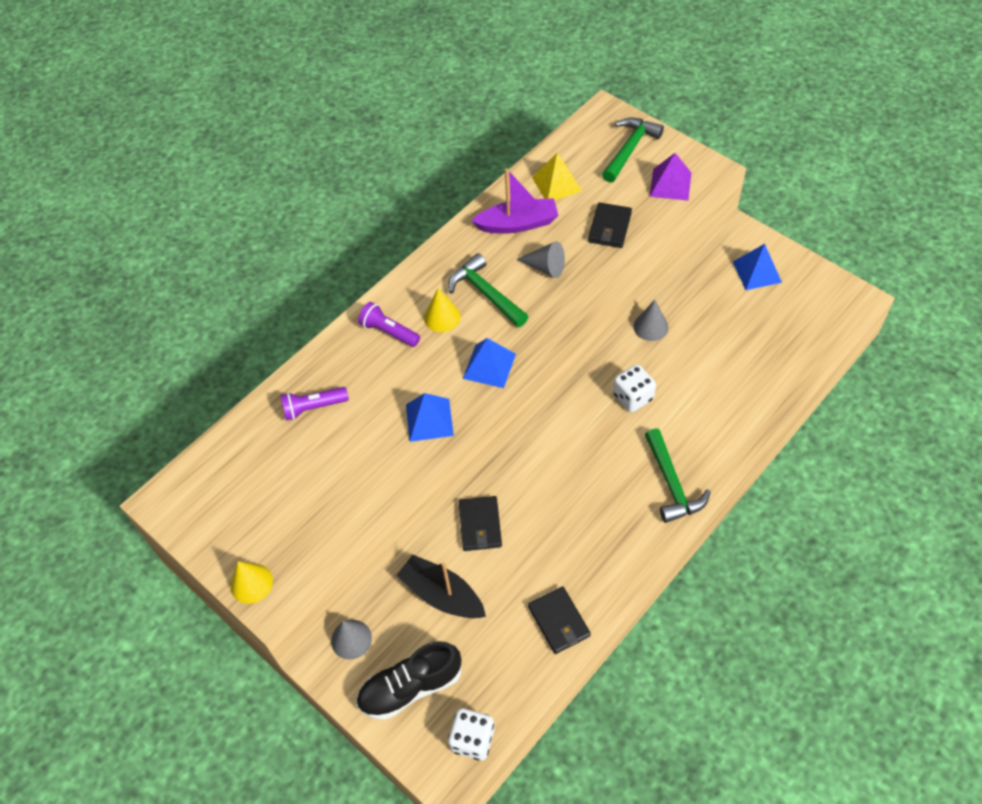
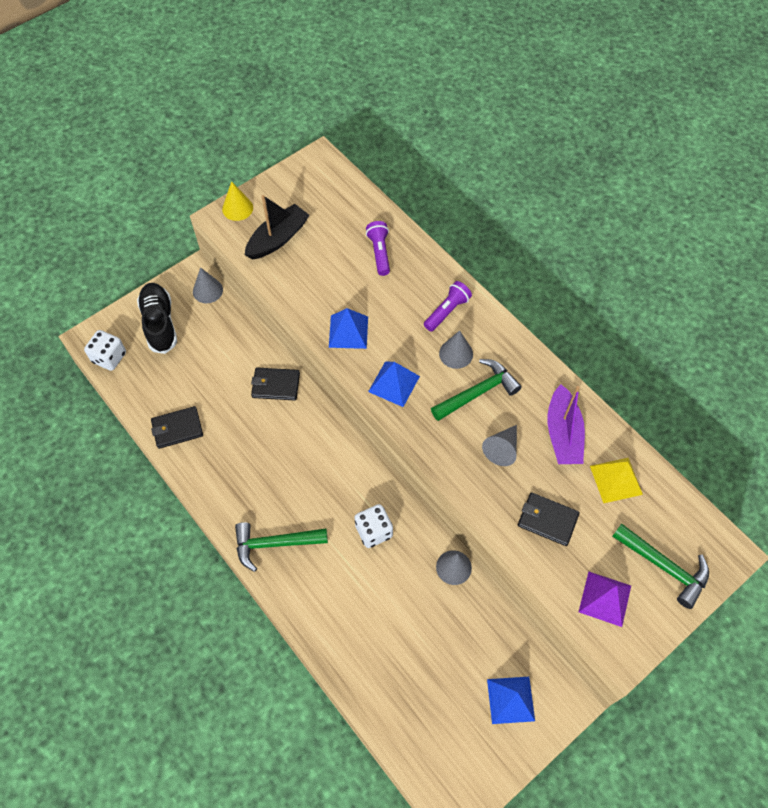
camera: 95 degrees right, 5 degrees up
black boat [396,554,486,618] -> black boat moved to [245,195,309,260]
yellow cone [424,288,461,332] -> grey cone [439,330,473,369]

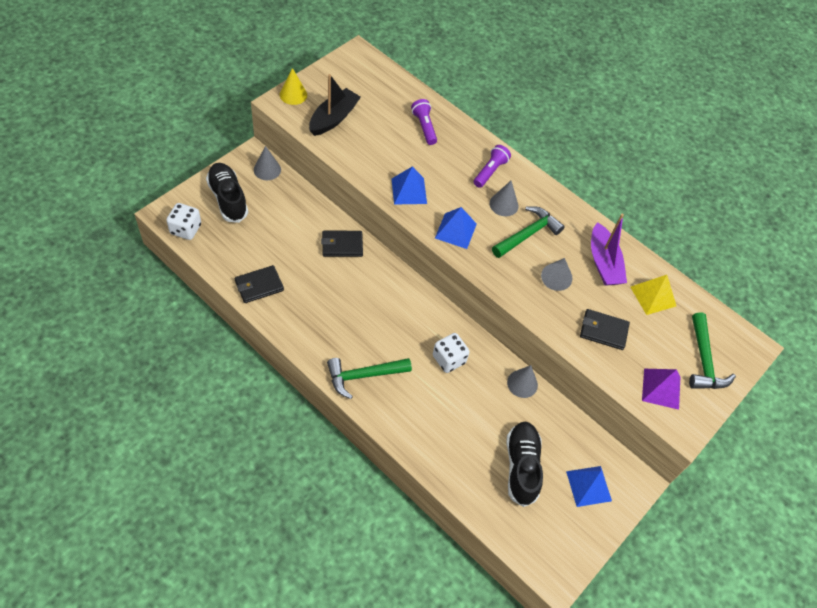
camera: 15 degrees left, 5 degrees down
green hammer [612,524,709,609] -> green hammer turned 60 degrees clockwise [689,312,736,389]
none -> black shoe [506,422,543,507]

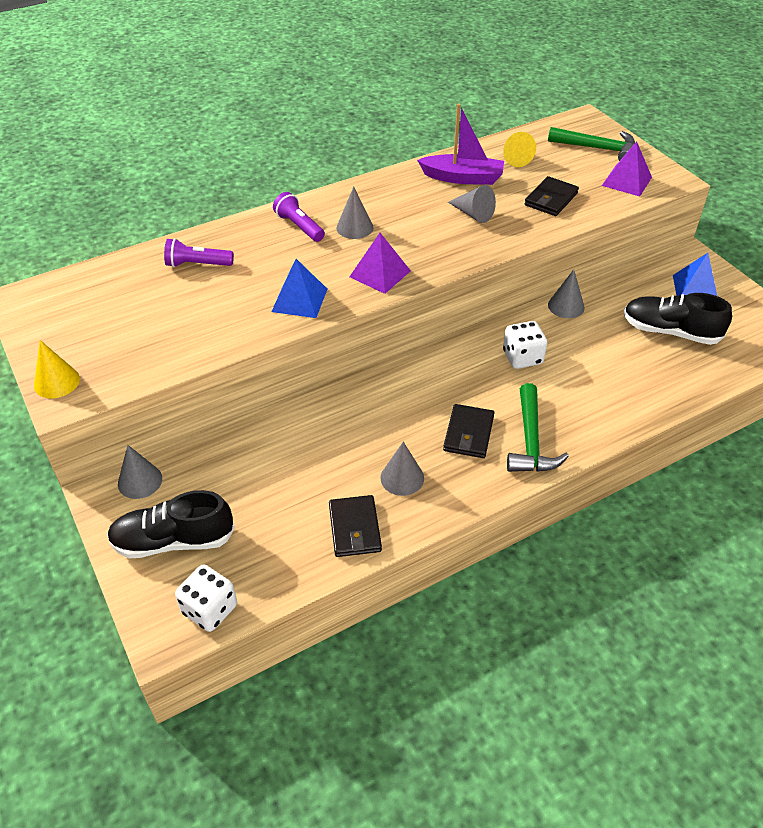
camera: 65 degrees left, 10 degrees down
black boat [309,74,361,136] -> none
black wallet [321,230,363,257] -> black wallet moved to [443,404,494,458]
blue pyramid [435,207,477,249] -> purple pyramid [349,233,411,294]
green hammer [492,206,565,258] -> none
yellow pyramid [630,275,676,315] -> yellow cone [503,132,536,167]
none -> grey cone [380,442,424,496]

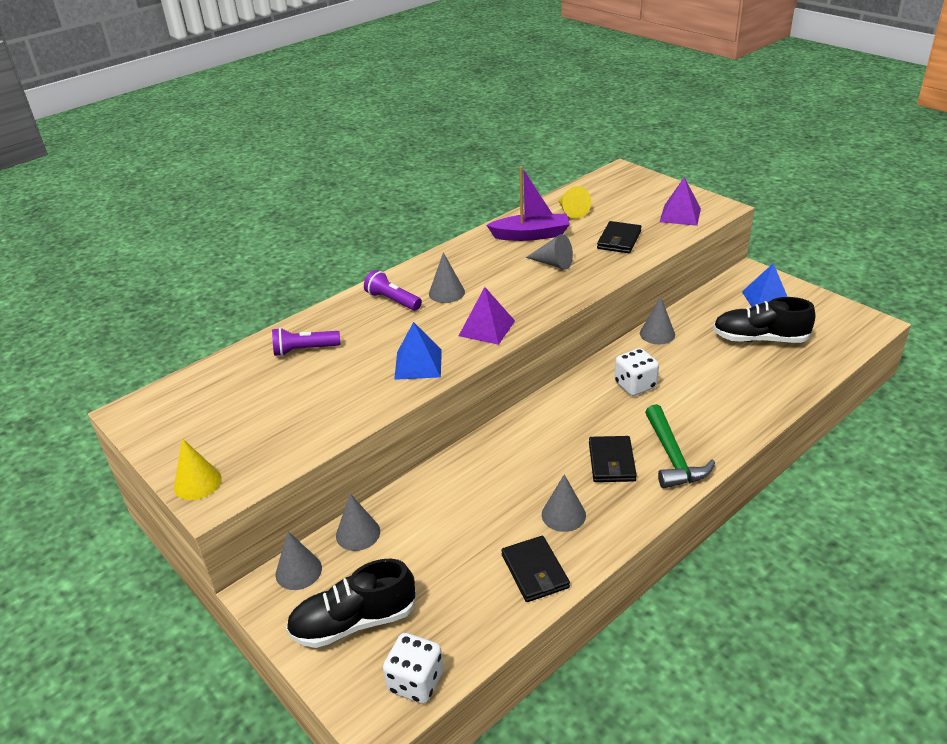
camera: 10 degrees left, 10 degrees down
green hammer [548,127,635,161] -> none
none -> grey cone [336,494,380,551]

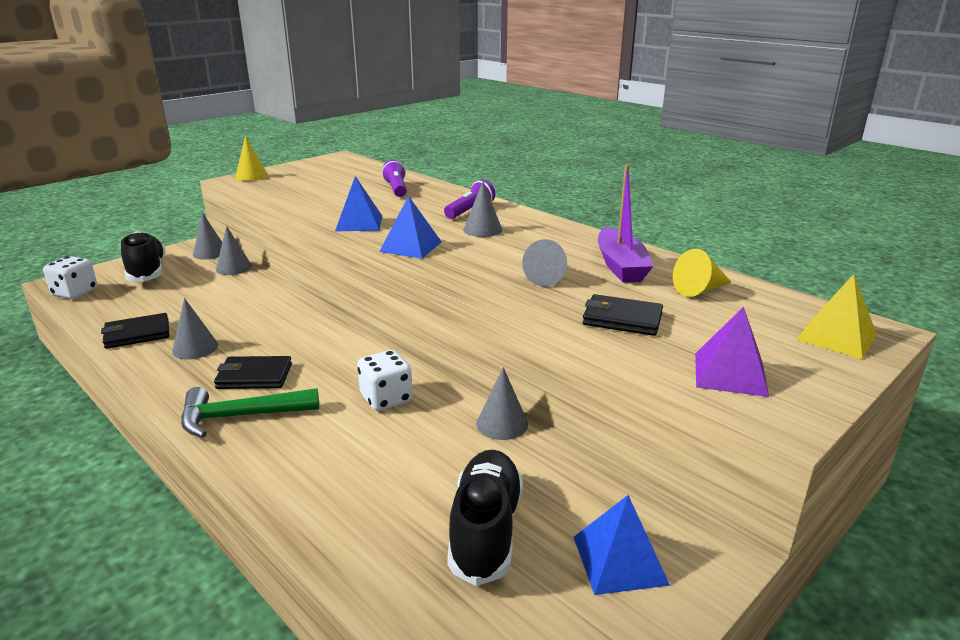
camera: 85 degrees right, 10 degrees down
purple pyramid [459,287,515,345] -> blue pyramid [379,196,442,258]
none -> yellow pyramid [796,274,877,359]

